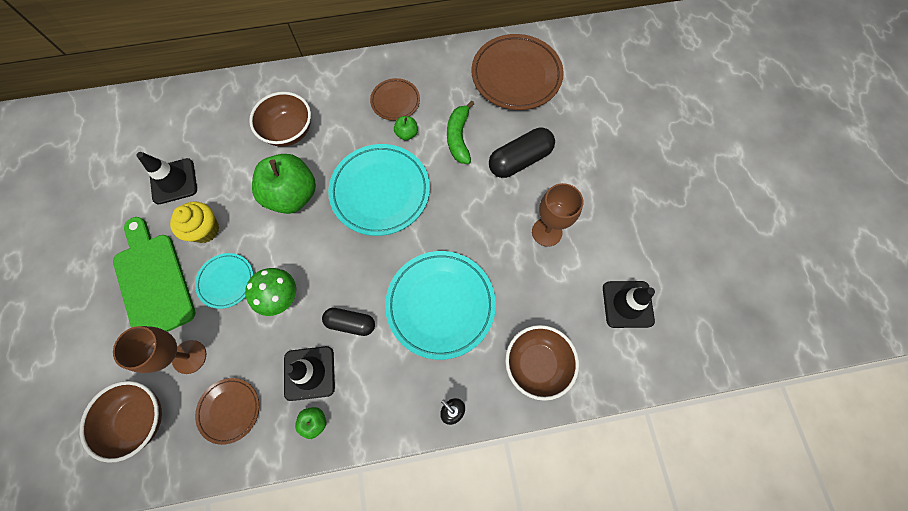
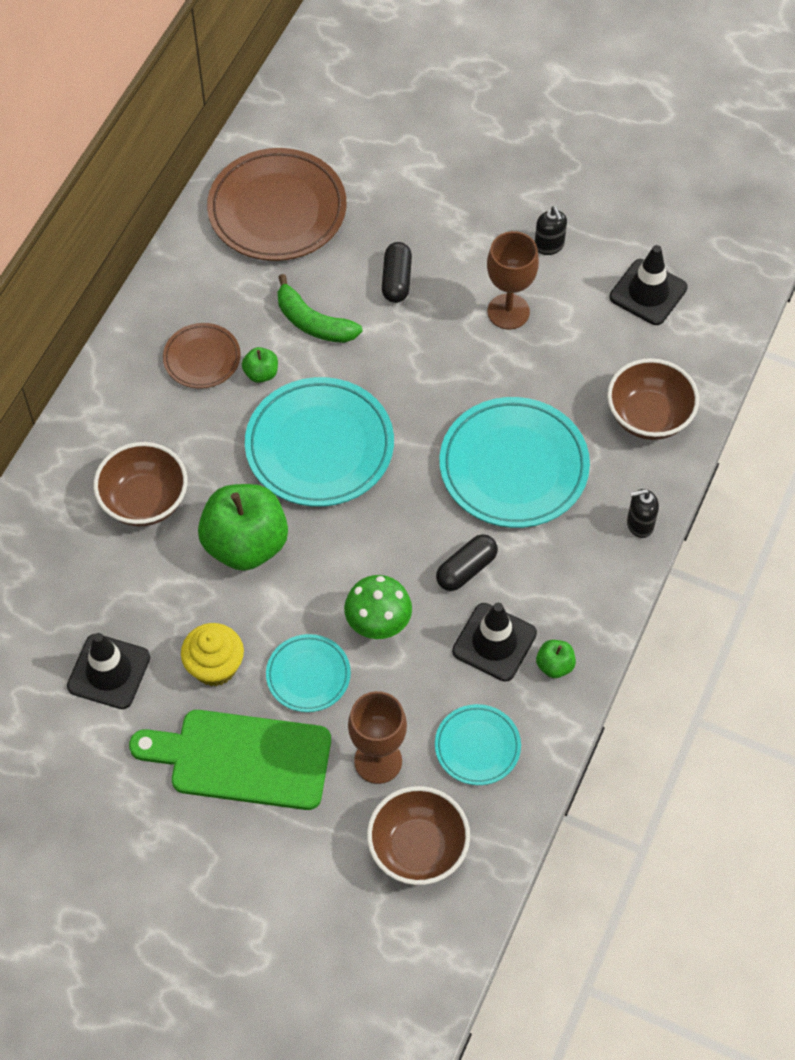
camera: 55 degrees left, 10 degrees down
brown plate [195,378,259,445] -> turquoise plate [435,704,521,785]
black capsule [489,128,555,178] -> black capsule [382,242,412,303], size x0.65
none -> black soap dispenser [535,206,567,255]

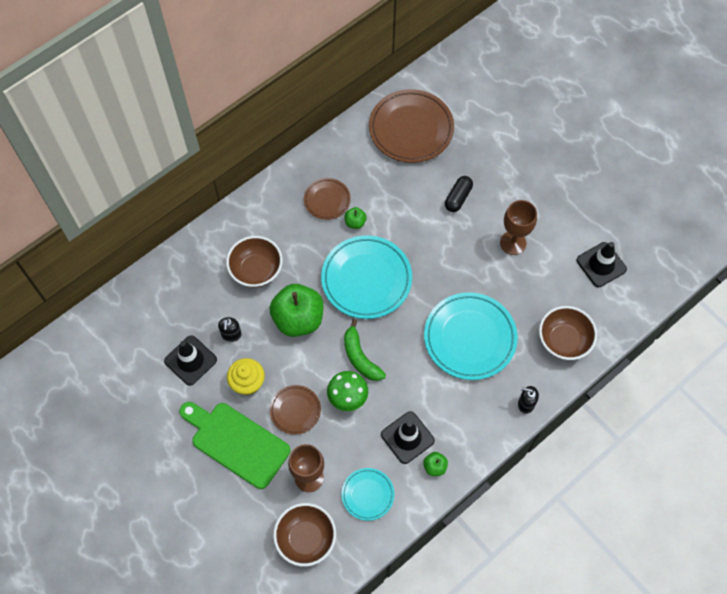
camera: 25 degrees right, 5 degrees up
turquoise plate [266,634,351,712] -> brown plate [270,385,321,435]
green banana [277,274,362,343] -> green banana moved to [344,319,386,381]
black capsule [436,534,498,591] -> none
black soap dispenser [535,206,567,255] -> black soap dispenser moved to [218,317,242,342]

